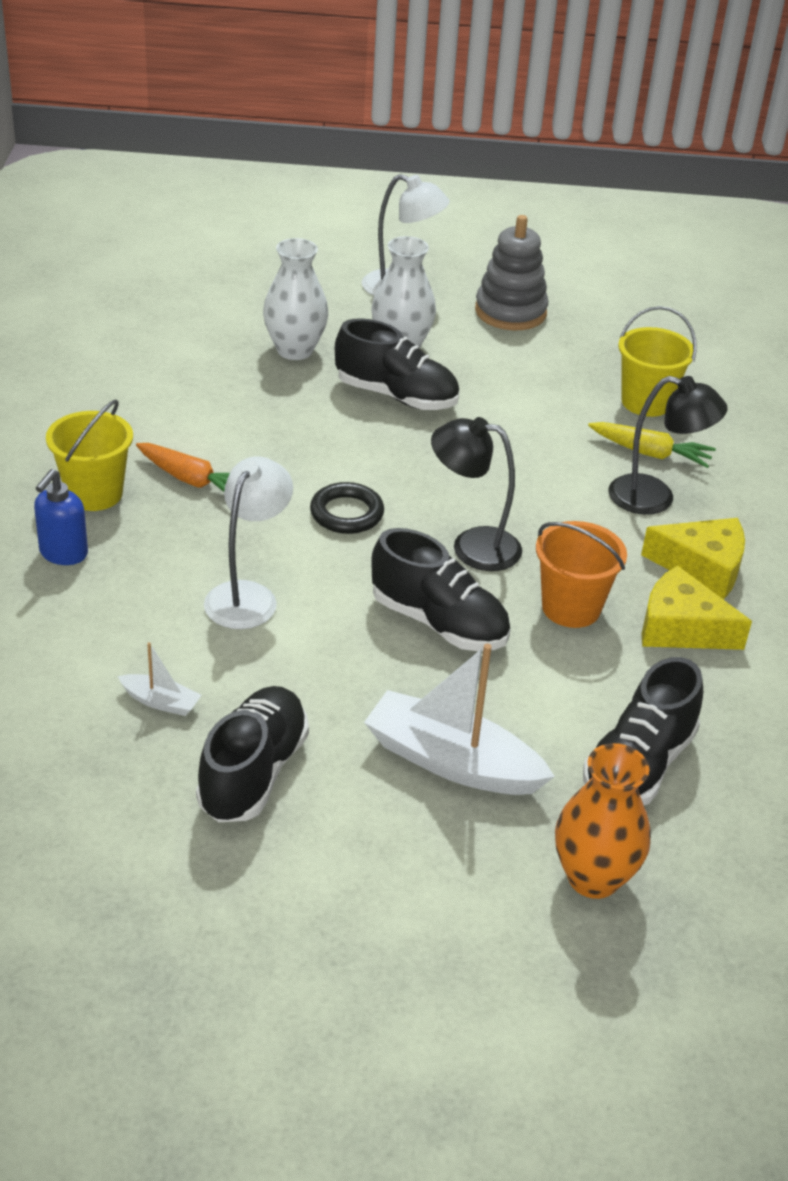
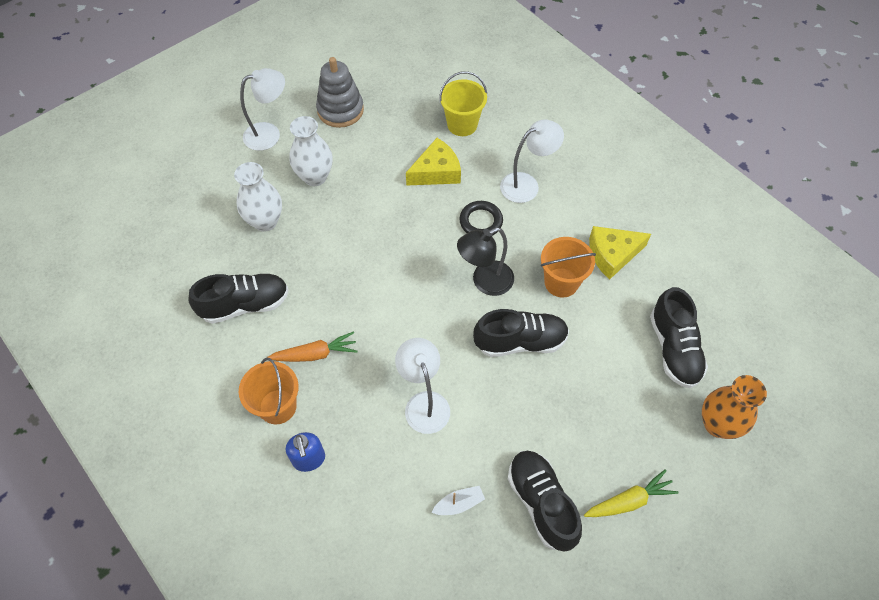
camera: 40 degrees left, 20 degrees up
yellow bucket [46,400,133,511] -> orange bucket [239,358,299,424]
black ring [310,482,384,534] -> black ring moved to [459,201,503,236]
black shoe [335,318,459,410] -> black shoe moved to [188,273,289,324]
white boat [364,643,555,795] -> none
yellow carrot [588,422,716,468] -> yellow carrot moved to [584,469,679,517]
black lamp [608,376,727,515] -> white lamp [500,119,564,203]
yellow cheese [641,518,745,599] -> yellow cheese moved to [406,138,461,186]

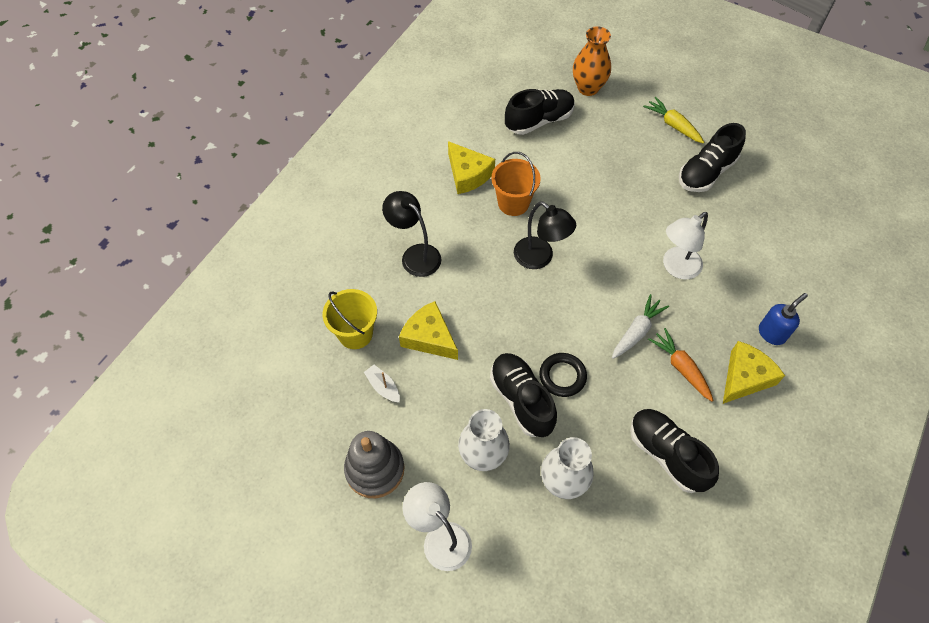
camera: 110 degrees left, 0 degrees up
orange bucket [239,358,299,424] -> yellow cheese [723,341,785,404]
white boat [431,486,485,515] -> white boat moved to [364,365,400,402]
black ring [459,201,503,236] -> black ring moved to [539,353,587,397]
black shoe [473,309,569,357] -> black shoe moved to [490,353,557,437]
white lamp [500,119,564,203] -> black lamp [382,191,441,277]
none -> white carrot [612,294,669,359]

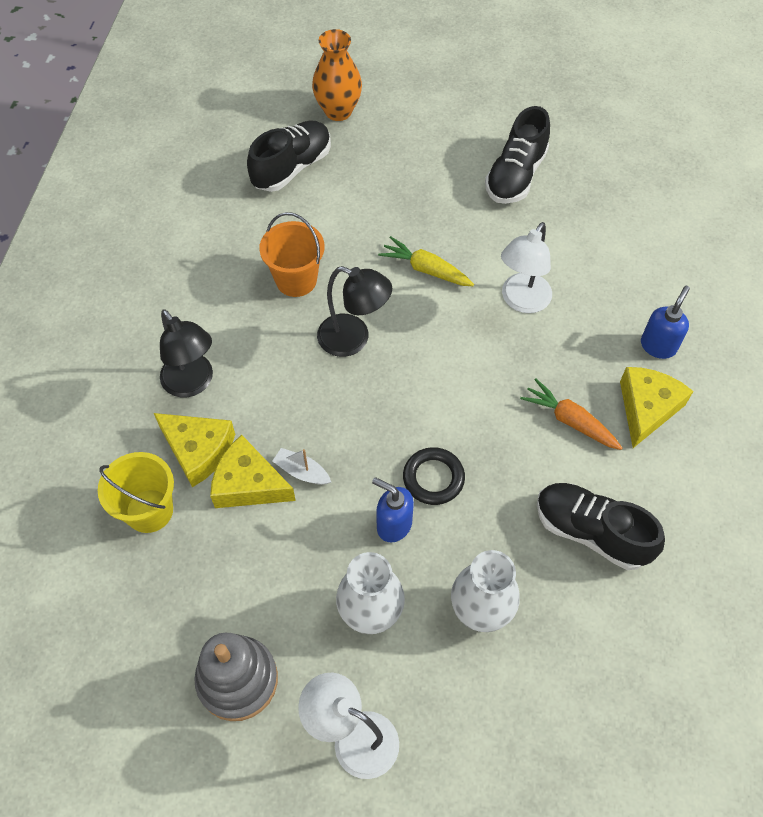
camera: 20 degrees left, 0 degrees up
white boat [364,365,400,402] -> white boat moved to [272,448,331,485]
black lamp [382,191,441,277] -> black lamp turned 150 degrees counterclockwise [160,309,213,397]
yellow cheese [448,141,495,194] -> yellow cheese moved to [154,413,235,487]
black shoe [490,353,557,437] -> blue soap dispenser [372,477,414,542]
white carrot [612,294,669,359] -> none
yellow carrot [643,97,704,144] -> yellow carrot moved to [378,236,474,286]

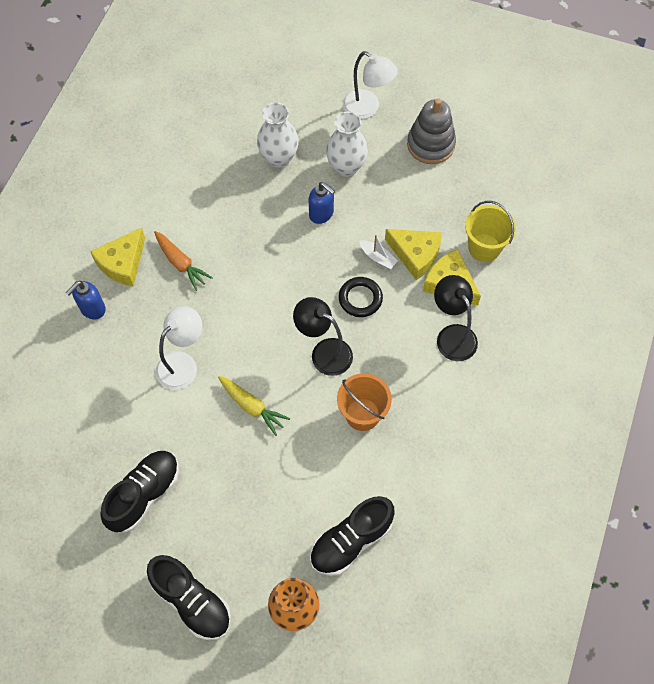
camera: 170 degrees left, 5 degrees up
black ring [403,447,465,505] -> black ring moved to [339,277,383,317]
black shoe [537,483,665,570] -> black shoe moved to [147,555,231,640]

